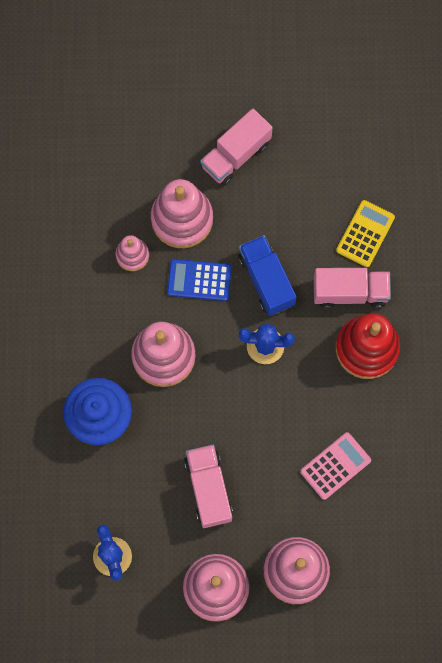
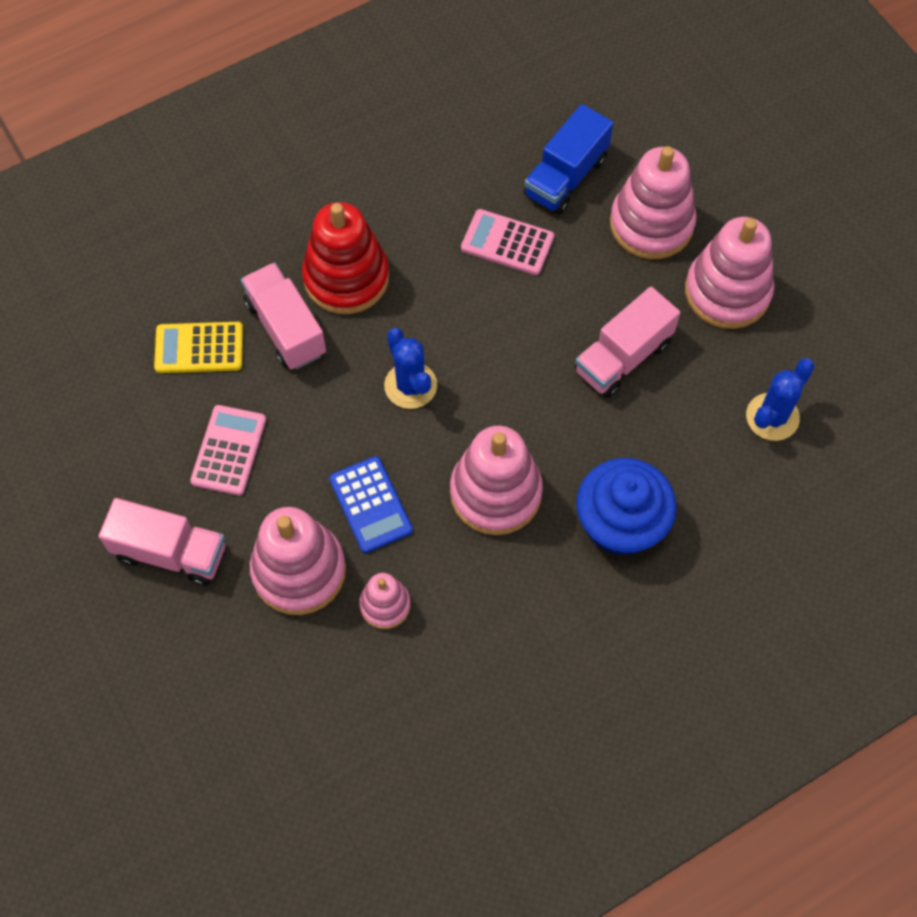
camera: 120 degrees left, 10 degrees down
blue truck [238,235,296,316] -> blue truck moved to [524,104,613,215]
none -> pink calculator [190,405,266,496]

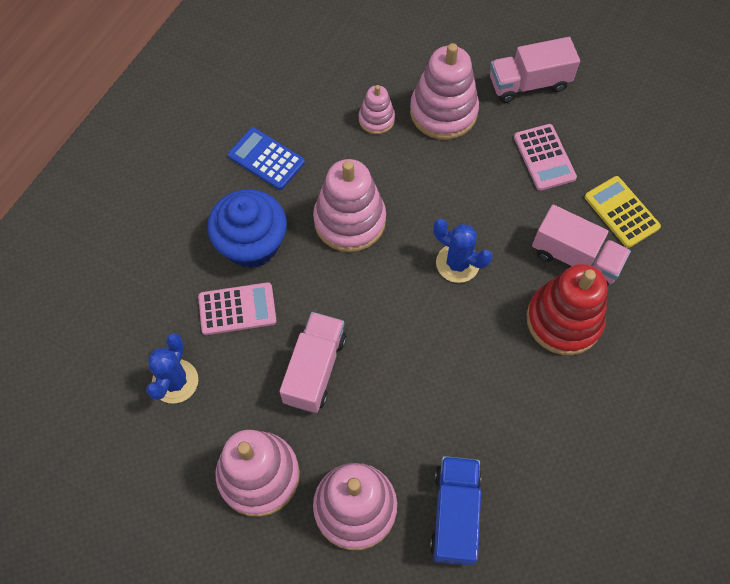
camera: 150 degrees right, 0 degrees up
yellow calculator [154,322,243,373] -> yellow calculator turned 90 degrees counterclockwise [585,176,661,248]
blue calculator [329,456,413,553] -> blue calculator moved to [228,127,305,190]
pink calculator [461,209,554,275] -> pink calculator moved to [198,282,277,335]

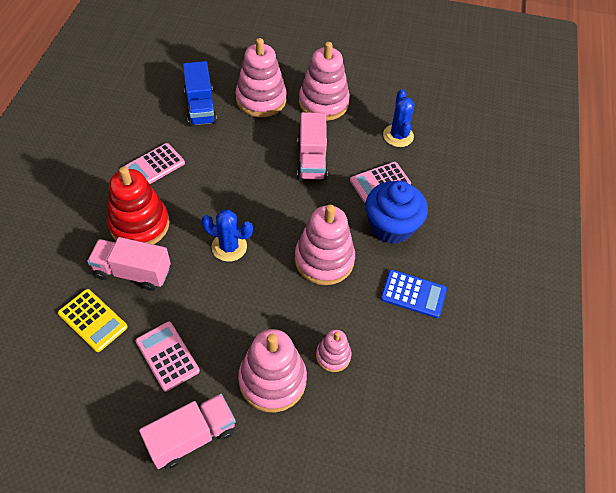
camera: 160 degrees right, 10 degrees down
none -> pink calculator [123,143,185,184]

